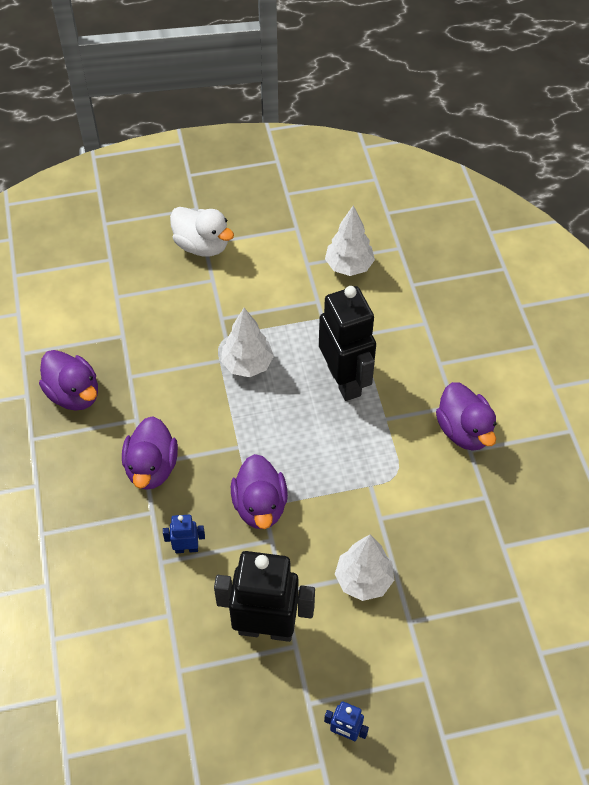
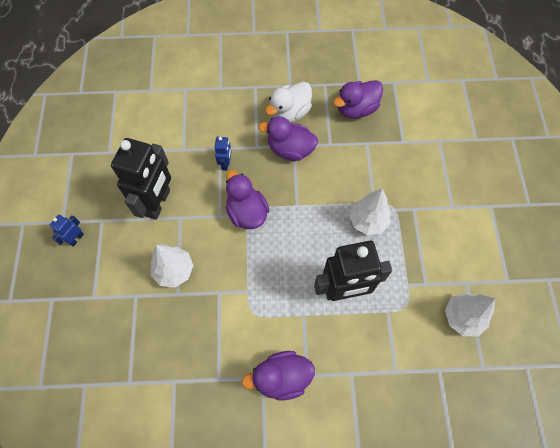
camera: 100 degrees right, 10 degrees up
white duck [170,207,234,257] -> white duck moved to [265,81,312,123]
purple duck [231,454,288,529] -> purple duck turned 60 degrees clockwise [226,170,270,229]

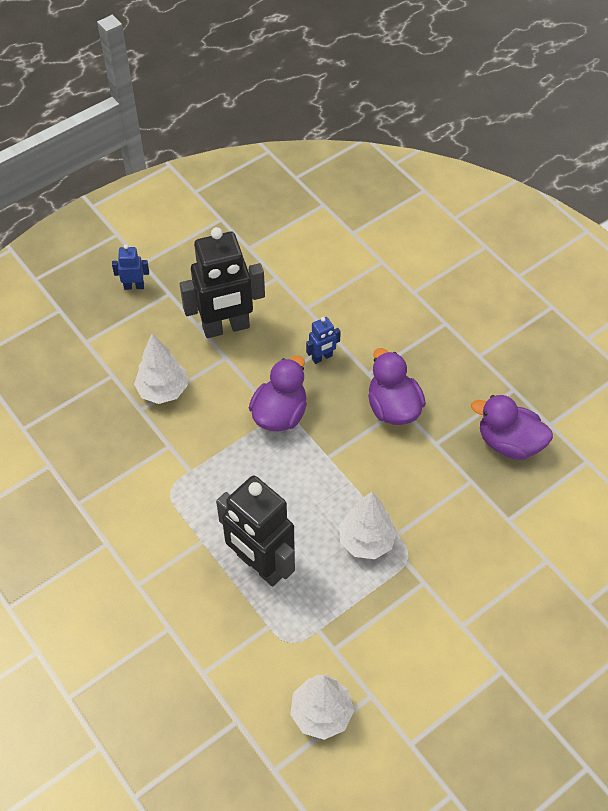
camera: 55 degrees right, 10 degrees down
purple duck [241,351,315,401] -> none
white duck [265,81,312,123] -> none

